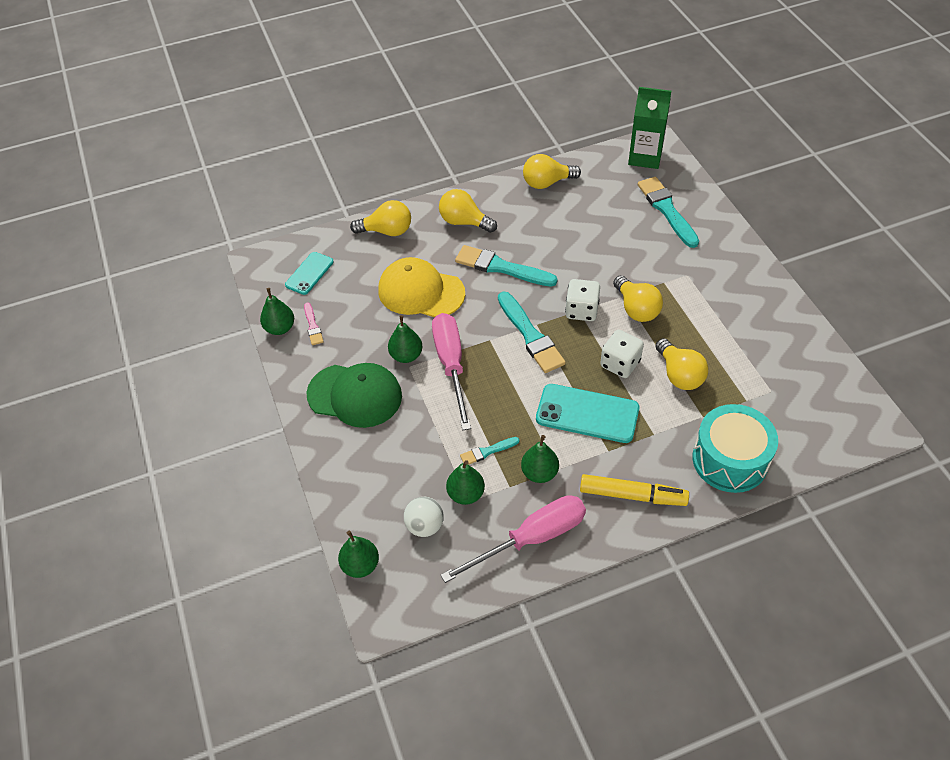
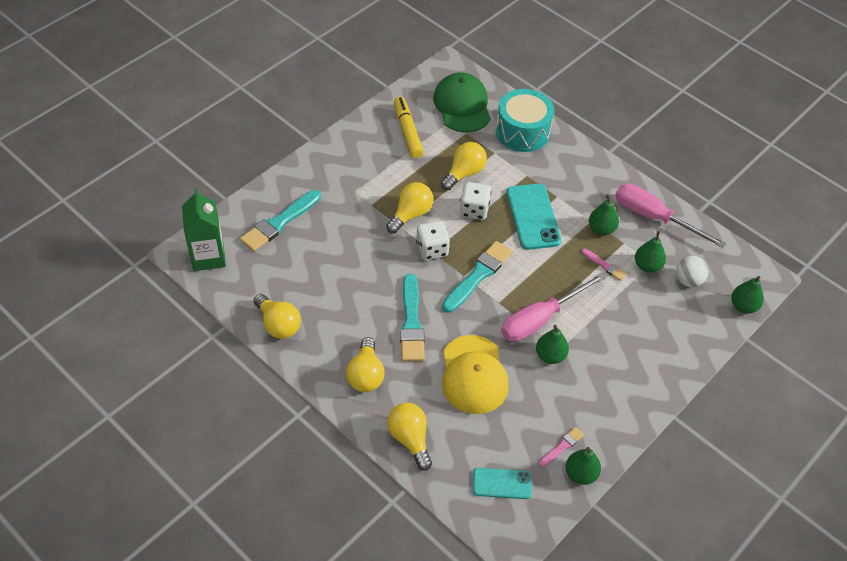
camera: 120 degrees left, 0 degrees up
green cap [307,363,402,428] -> green cap moved to [433,73,490,132]
turquoise brush [460,437,520,465] -> pink brush [582,248,626,281]
yellow marker [580,474,689,506] -> yellow marker moved to [394,97,424,158]

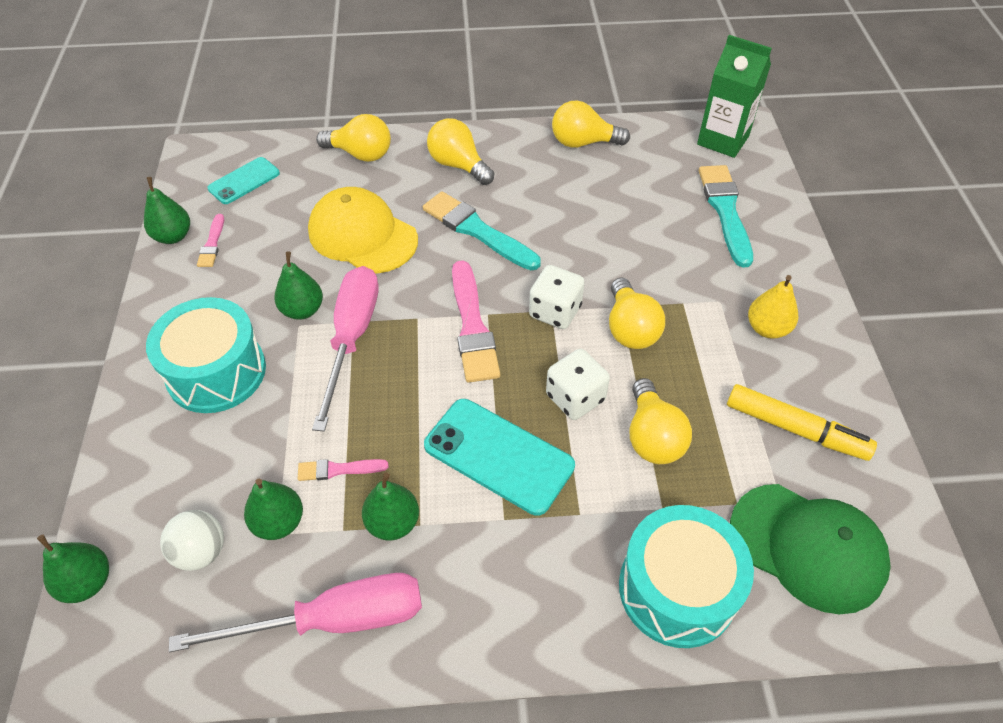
camera: 135 degrees right, 0 degrees up
turquoise brush [442,241,513,313] -> pink brush [452,260,500,383]
none -> turquoise drum [146,297,266,413]
none -> yellow pear [748,275,798,339]

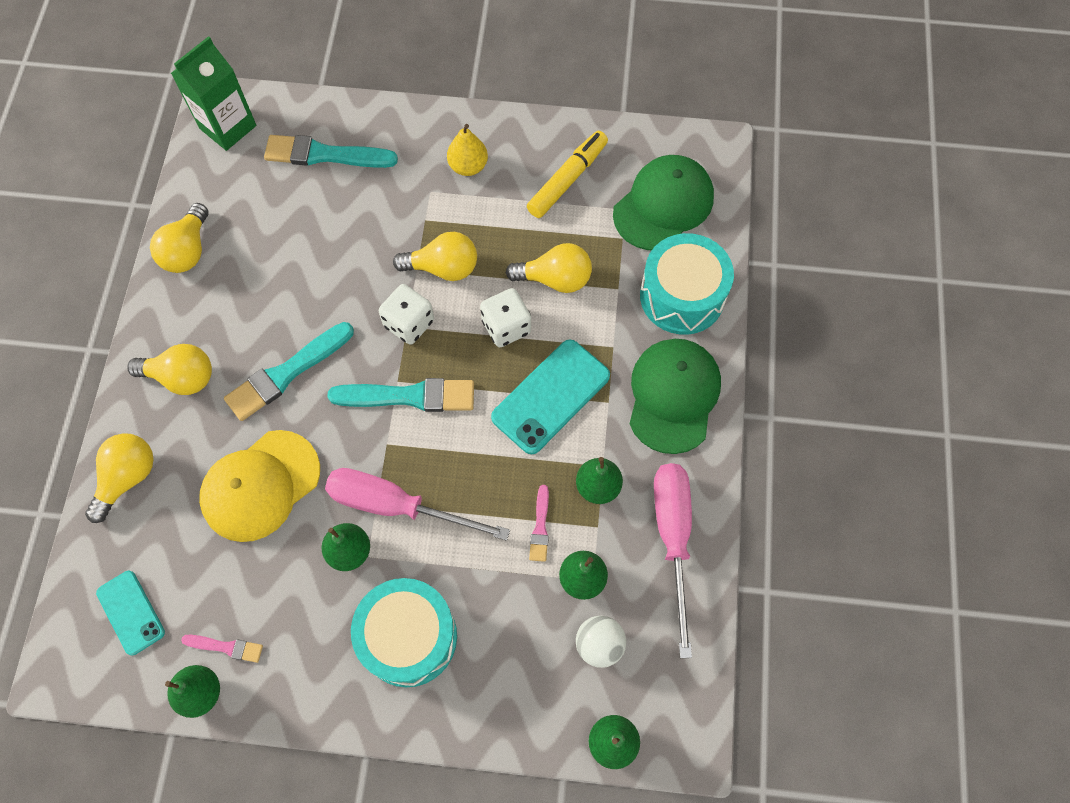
camera: 80 degrees left, 15 degrees up
yellow light bulb [427,118,494,185] -> yellow light bulb turned 135 degrees counterclockwise [127,344,212,395]
pink brush [452,260,500,383] -> turquoise brush [327,378,474,412]
none -> green cap [629,339,721,454]

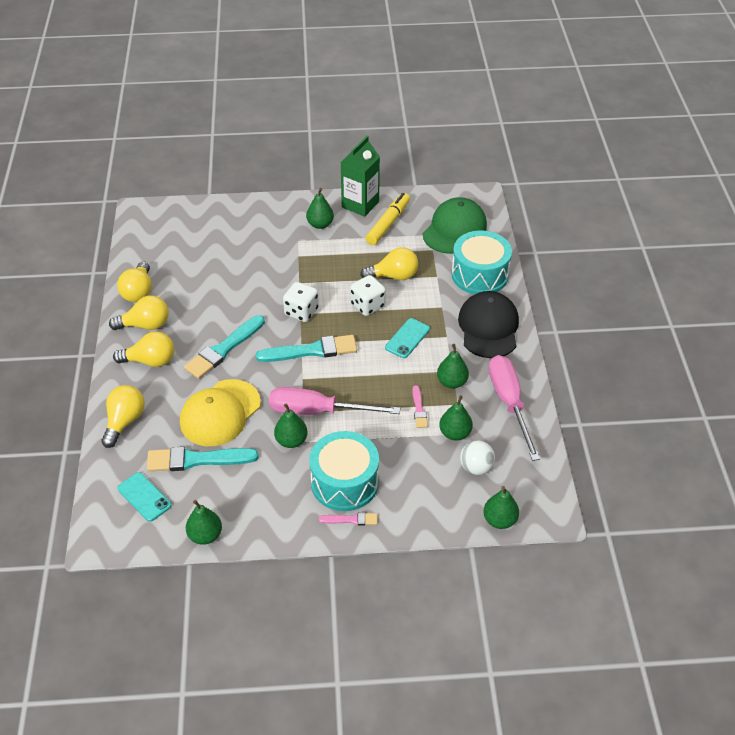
camera: 10 degrees left, 20 degrees down
green carton [171,36,256,151] -> green carton moved to [340,136,380,217]
pink brush [181,635,263,663] -> pink brush moved to [318,512,377,526]
turquoise brush [264,135,398,168] -> turquoise brush moved to [147,447,258,471]
yellow light bulb [393,232,477,281] -> yellow light bulb moved to [109,296,169,330]
yellow pear [447,124,488,176] -> green pear [306,188,334,229]
turquoise phone [491,339,610,454] -> turquoise phone [385,318,430,358], size x0.61
green cap [629,339,721,454] -> black cap [458,291,519,358]

